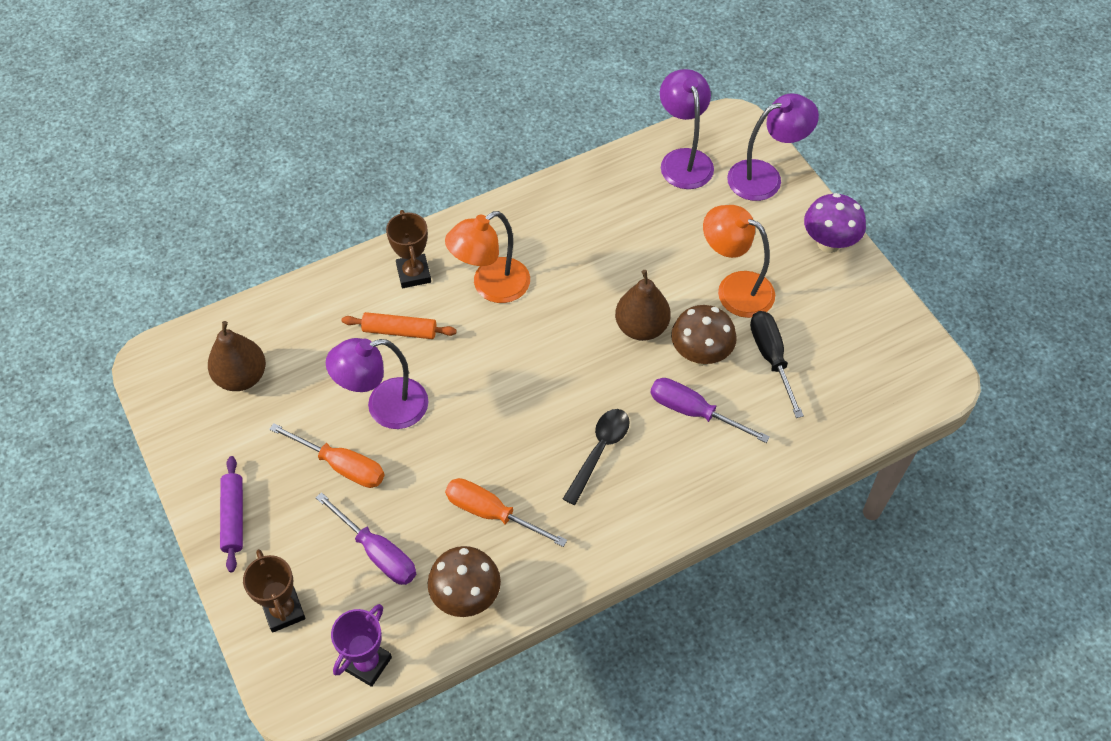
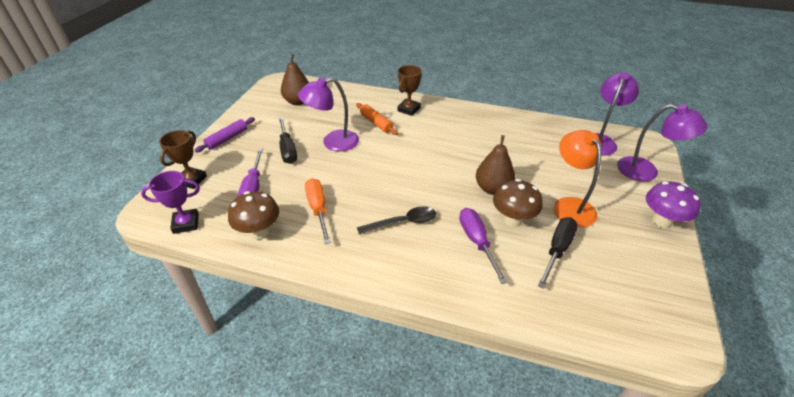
camera: 45 degrees right, 15 degrees down
orange screwdriver [269,423,385,488] -> black screwdriver [279,117,297,164]
purple lamp [326,338,429,429] -> purple lamp turned 45 degrees counterclockwise [298,77,359,152]
orange lamp [445,211,530,303] -> none

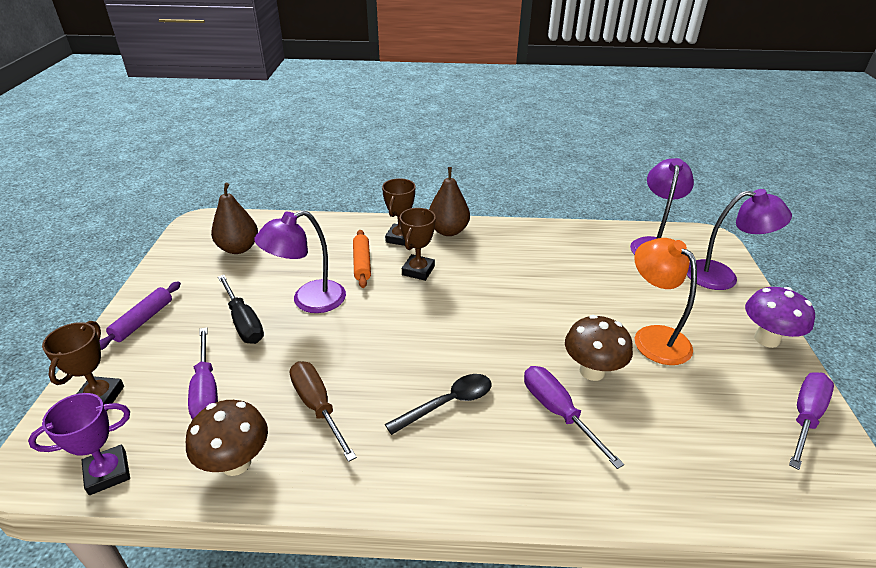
camera: 15 degrees left, 5 degrees down
orange screwdriver [305,178,331,244] -> brown screwdriver [290,361,357,462]
orange rolling pin [356,103,398,135] -> orange rolling pin turned 45 degrees clockwise [353,230,371,288]
brown pear [476,135,515,195] -> brown pear moved to [429,167,470,236]
black screwdriver [538,217,578,289] -> none
none -> brown trophy [400,208,436,281]
none -> purple screwdriver [789,372,834,470]

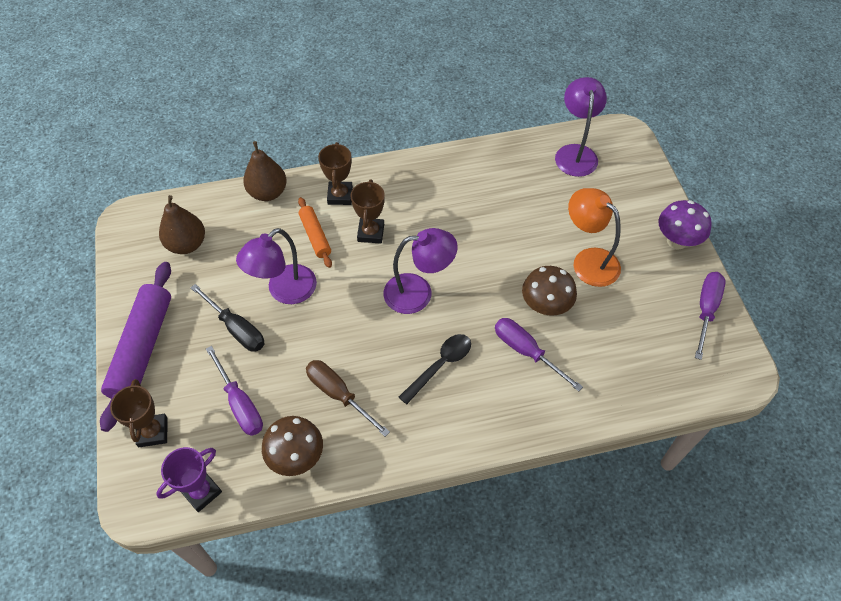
camera: 15 degrees left, 20 degrees up
purple rolling pin [99,281,181,350] -> purple rolling pin [100,262,171,432], size x1.87
brown pear [429,167,470,236] -> brown pear moved to [243,141,287,201]
purple lamp [687,189,792,290] -> purple lamp moved to [383,228,458,314]

